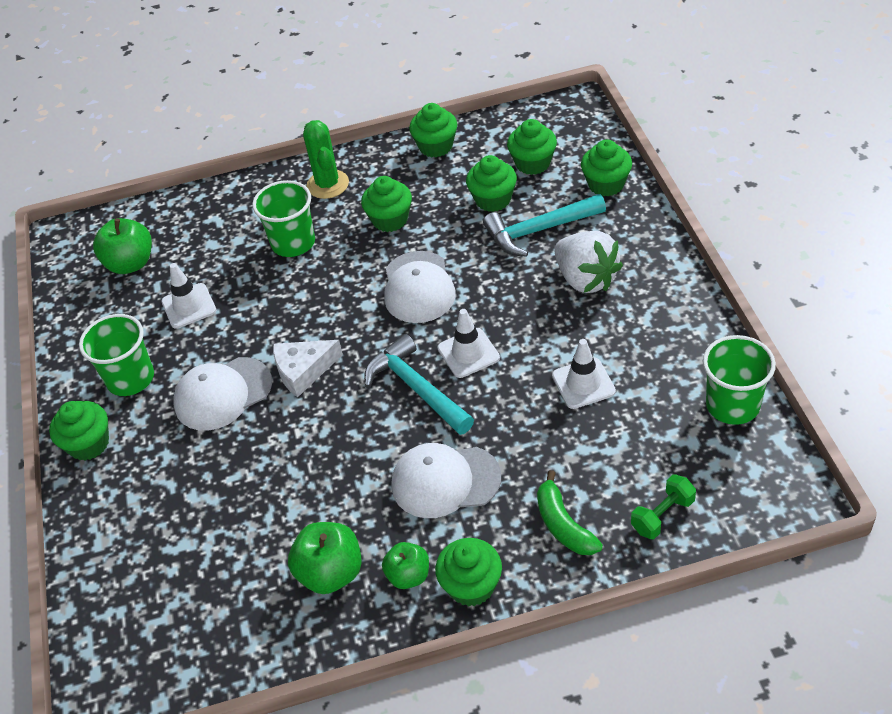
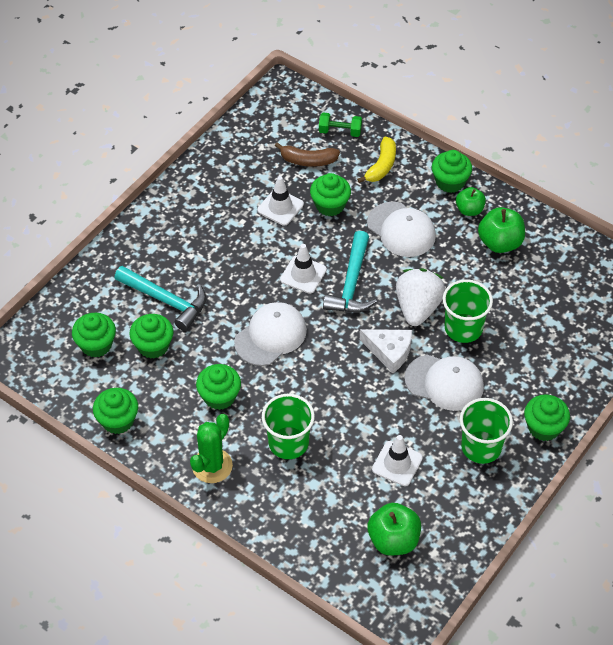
camera: 135 degrees left, 5 degrees up
green banana [537,470,603,555] -> yellow banana [357,137,396,183]
white strawberry [554,231,623,293] -> white strawberry moved to [396,269,445,326]
green cupcake [581,139,632,196] -> green cupcake moved to [310,173,351,216]
green cup [703,335,776,425] -> green cup moved to [443,280,493,343]
none -> brown banana [275,142,340,167]

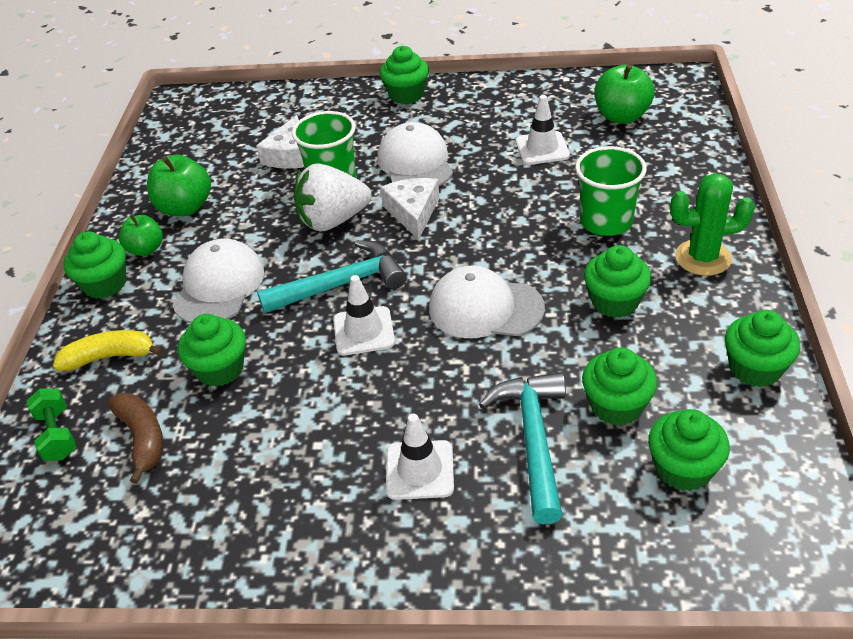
camera: 120 degrees left, 10 degrees down
white traffic cone [257,176,304,226] -> white traffic cone moved to [386,414,454,500]
green cup [460,398,513,464] -> none
none -> white cheese [256,115,304,169]

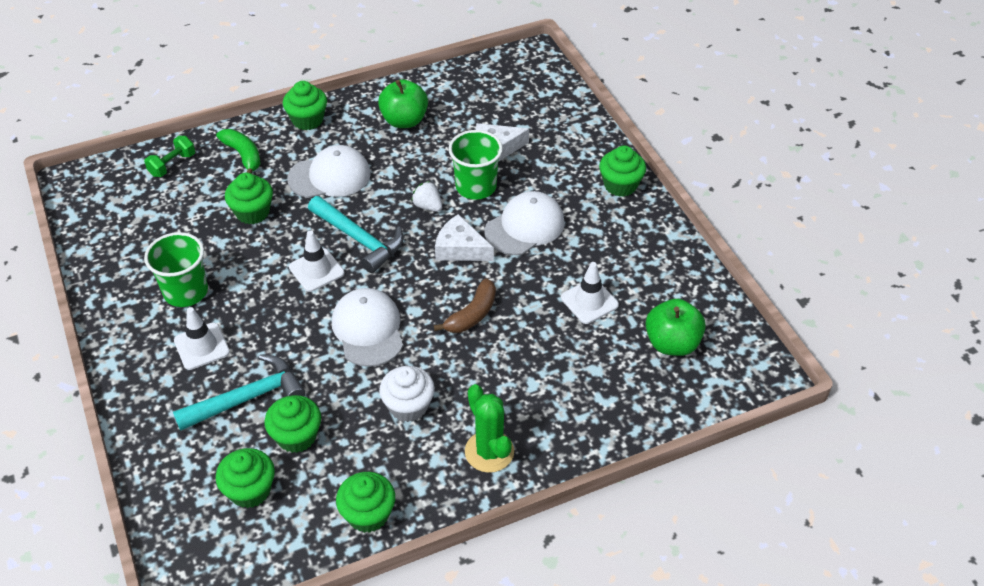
camera: 60 degrees right, 5 degrees up
yellow banana [53,330,163,371] -> green banana [216,129,261,174]
brown banana [108,393,163,484] -> brown banana moved to [434,278,496,333]
green apple [119,214,163,256] -> none
white strawberry [294,164,372,232] -> white strawberry [411,181,442,212], size x0.52
white cheese [380,178,439,240] -> white cheese turned 120 degrees counterclockwise [435,214,494,261]
green cup [575,146,647,236] -> green cup moved to [144,232,208,307]
green cupcake [584,245,652,318] -> white cupcake [379,366,435,422]

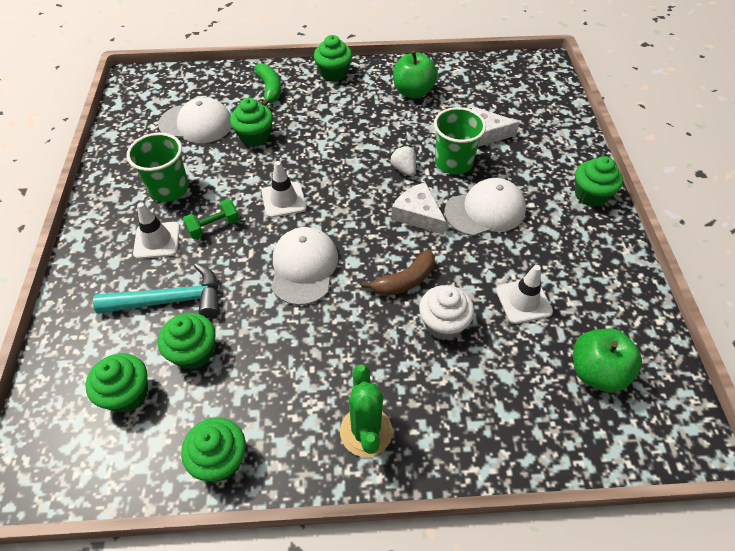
camera: 20 degrees right, 5 degrees up
green dumbbell [144,136,195,177] -> green dumbbell moved to [183,199,239,239]
white cap [287,145,371,198] -> white cap moved to [158,97,232,143]
turquoise hammer [308,196,403,273] -> none
white cupcake [379,366,435,422] -> white cupcake moved to [419,285,474,340]

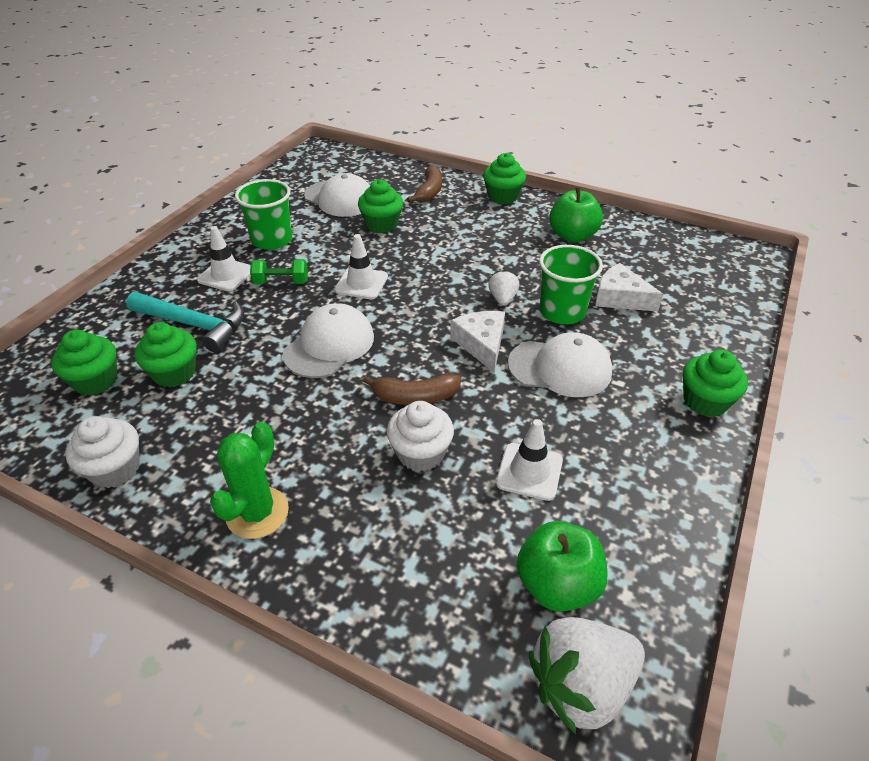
camera: 30 degrees right, 10 degrees down
green cupcake [181,418,246,482] -> white cupcake [65,416,140,488]
green banana [254,63,281,106] -> brown banana [407,165,442,203]
none -> white strawberry [529,617,645,734]

